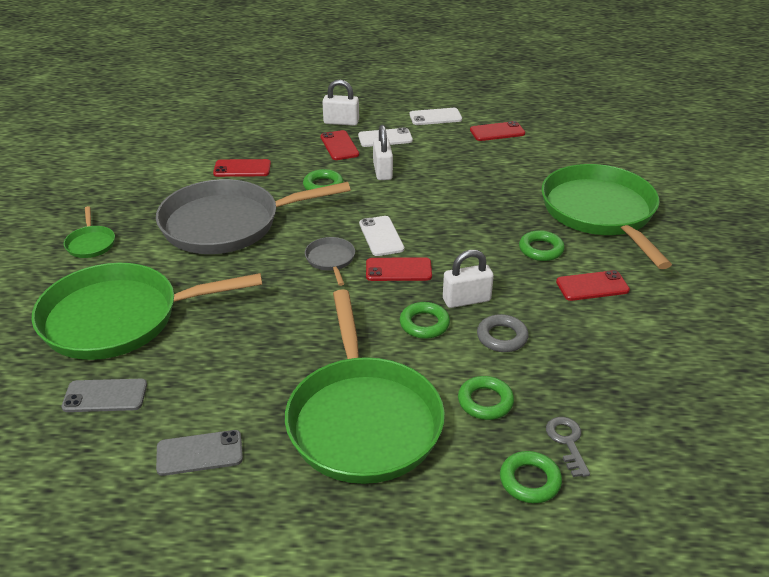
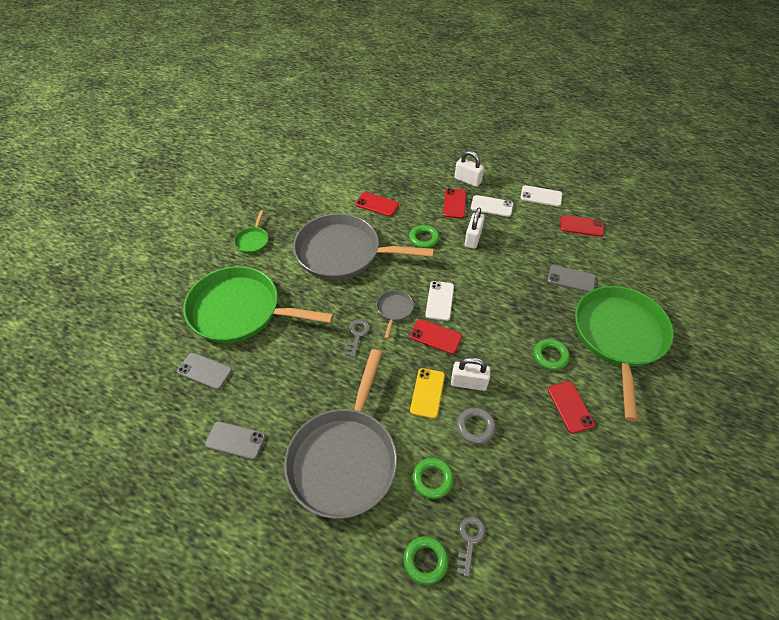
camera: 25 degrees right, 15 degrees up
green pan [285,289,445,484] -> grey pan [284,349,397,519]
green ring [400,302,450,339] -> yellow phone [410,368,445,419]
red phone [556,270,630,301] -> red phone turned 60 degrees clockwise [548,381,595,434]
none -> grey key [345,319,370,357]
none -> grey phone [548,265,596,292]

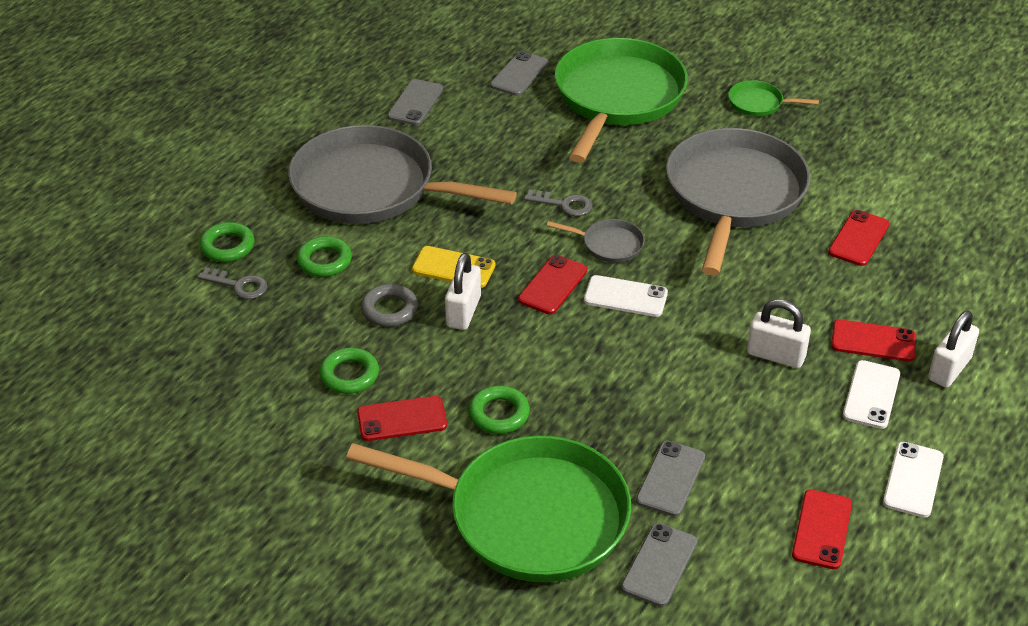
camera: 95 degrees right, 10 degrees down
green ring [409,225,439,248] -> green ring moved to [319,348,379,394]
none -> grey phone [621,523,697,607]

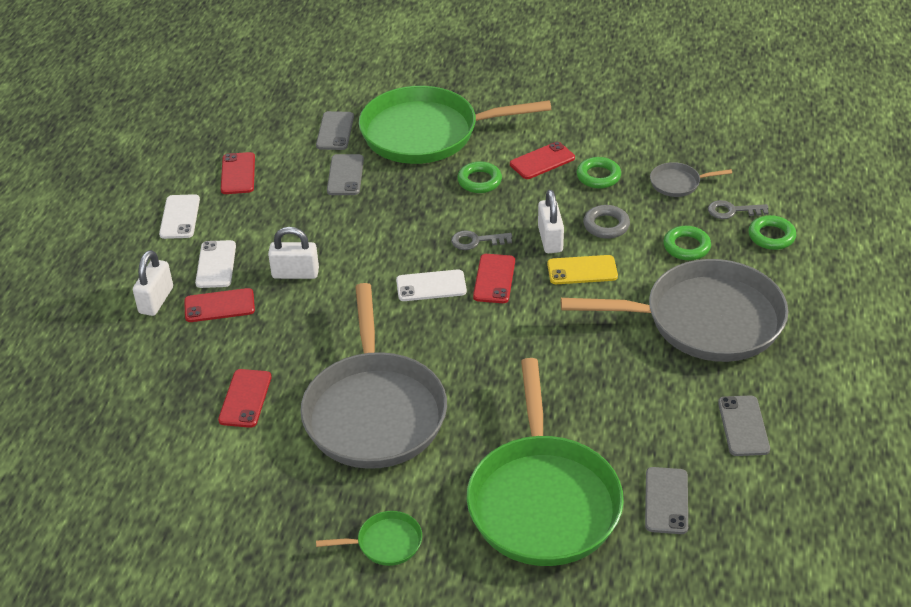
camera: 160 degrees right, 0 degrees up
grey key [524,189,593,216] -> grey key moved to [451,230,512,250]
grey pan [547,219,645,263] -> grey pan moved to [650,162,732,197]

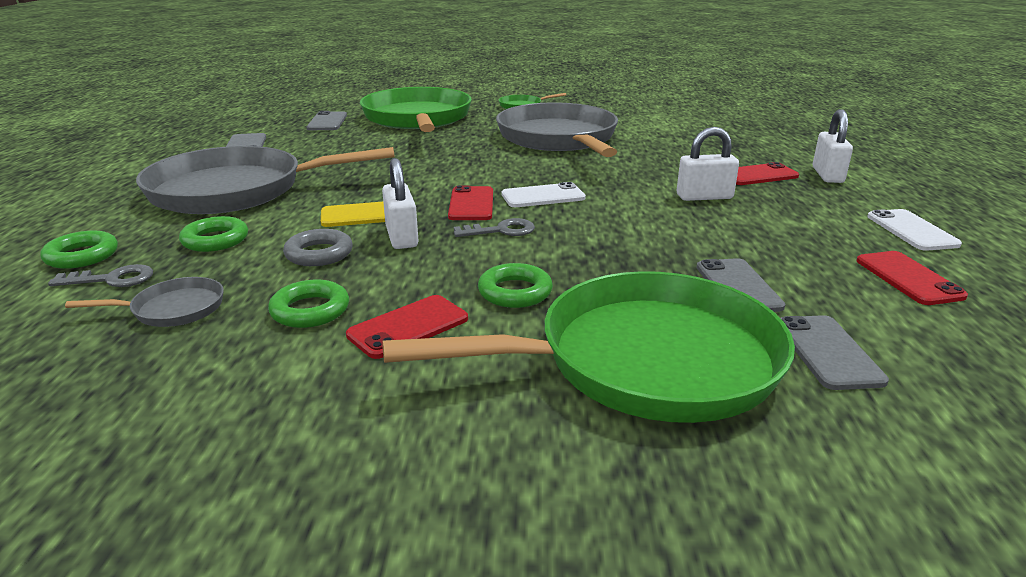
camera: 170 degrees right, 15 degrees down
white phone [195,240,236,288] -> none
red phone [218,369,272,428] -> none

